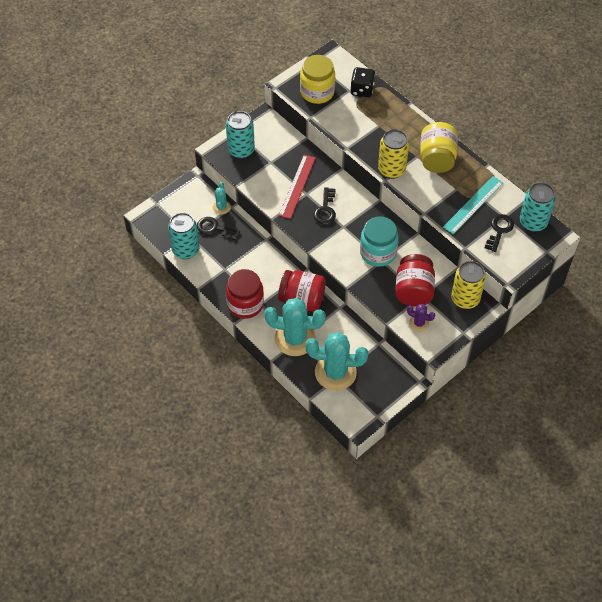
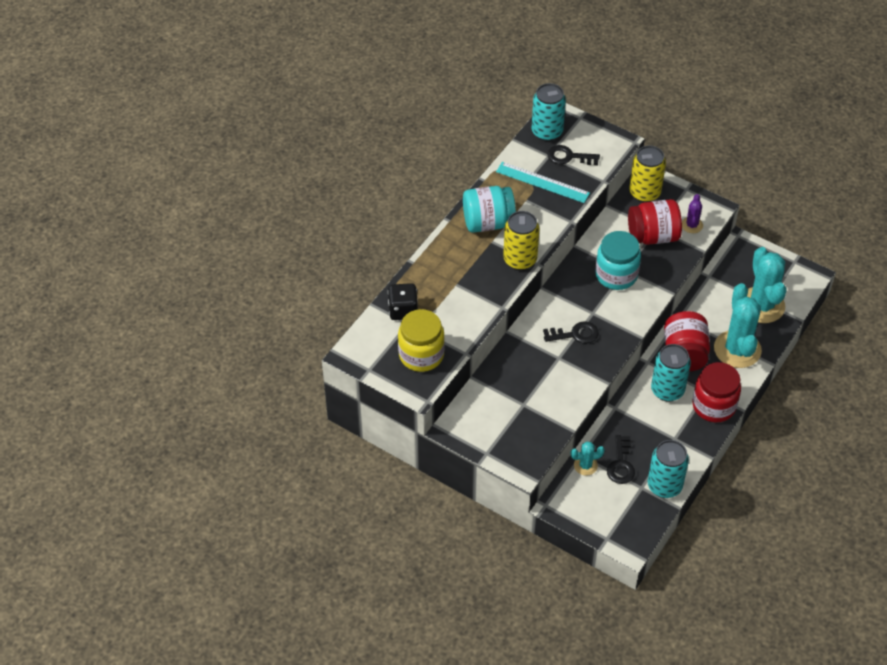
camera: 105 degrees left, 5 degrees down
turquoise can [226,111,255,159] -> turquoise can moved to [651,344,691,402]
red ruler [279,155,316,219] -> none
yellow jar [420,122,458,173] -> turquoise jar [463,186,516,233]

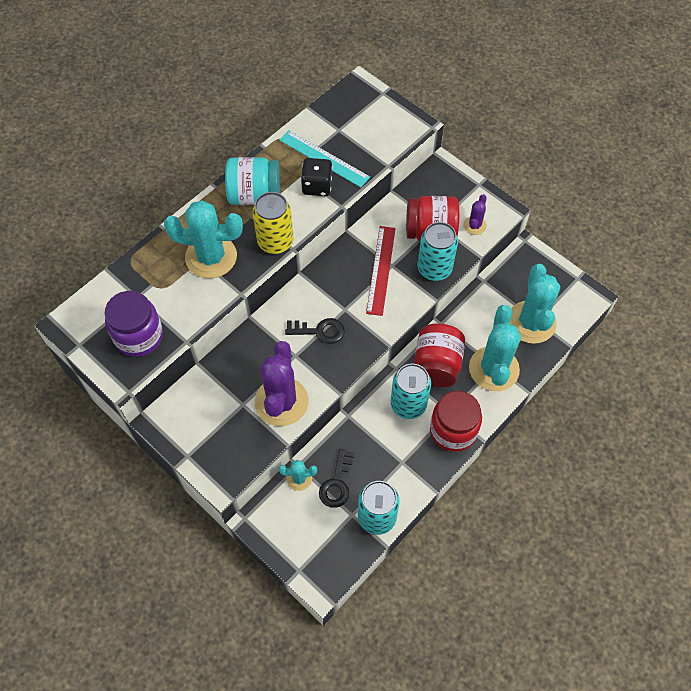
camera: 10 degrees right, 10 degrees up
black dice [388,283,418,320] -> black dice moved to [301,158,333,196]
yellow jar [398,309,445,372] -> purple jar [104,291,163,357]
turquoise can [531,83,566,141] -> turquoise can moved to [418,222,458,281]
black key [548,145,600,165] -> none
turquoise jar [595,231,641,290] -> red ruler [366,226,396,316]
yellow can [629,146,666,203] -> none
none -> turquoise cactus [164,200,243,278]
none -> purple cactus [255,341,309,426]

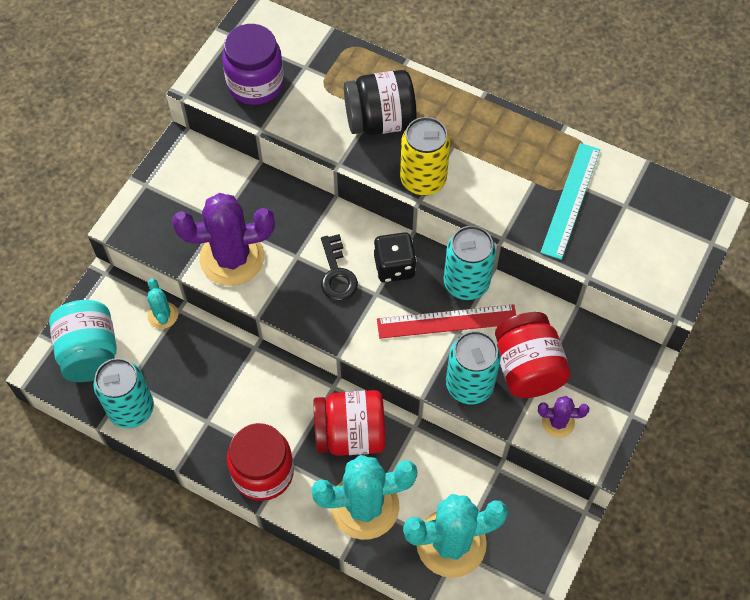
camera: 75 degrees right, 0 degrees up
turquoise cactus [164,200,243,278] -> black jar [344,70,417,135]
turquoise jar [225,157,280,205] -> turquoise jar moved to [49,300,117,382]
black dice [301,158,333,196] -> black dice moved to [374,232,417,283]
black key [319,449,354,508] -> none
turquoise can [391,364,431,419] -> turquoise can moved to [443,226,496,300]

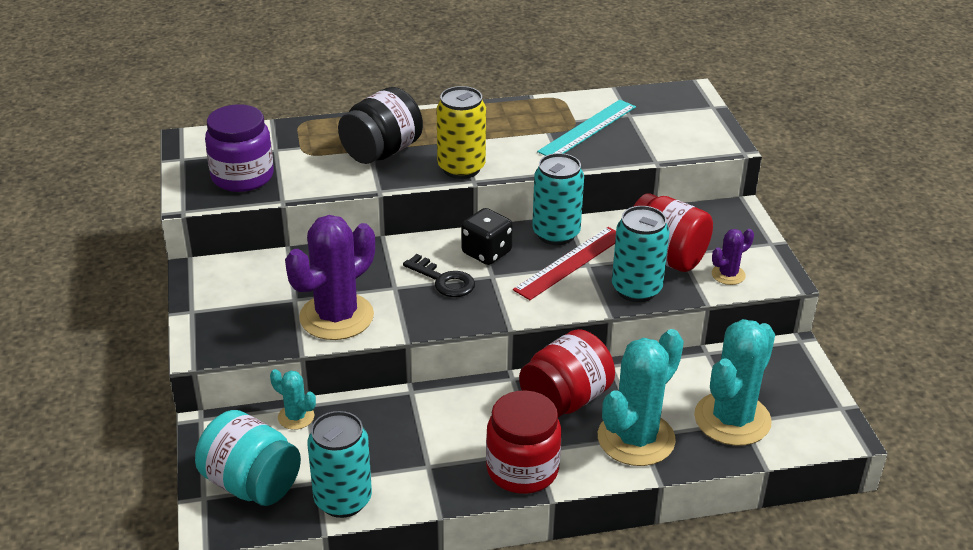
camera: 40 degrees left, 25 degrees down
turquoise ruler [540,143,600,260] -> turquoise ruler turned 60 degrees clockwise [537,100,636,156]

